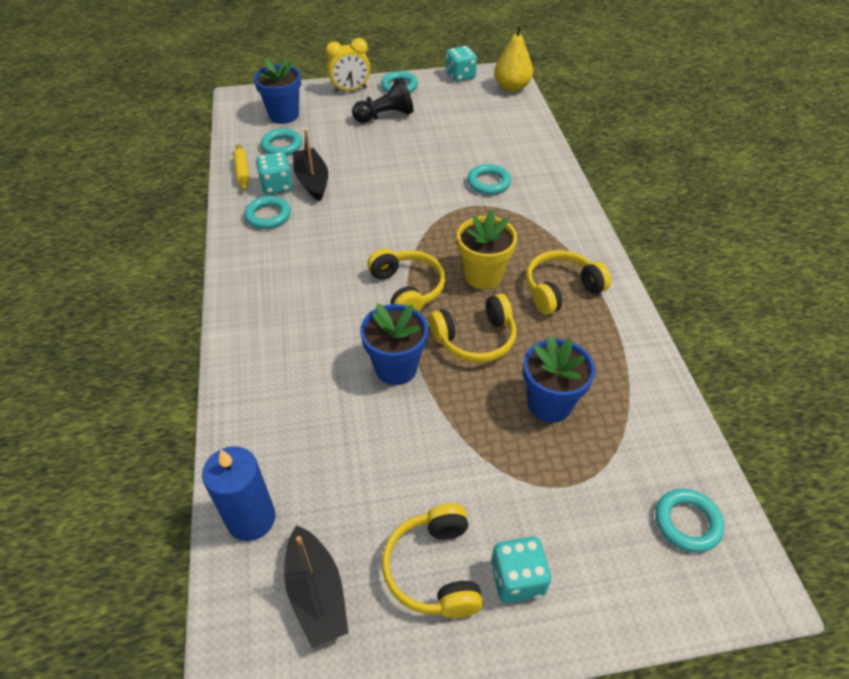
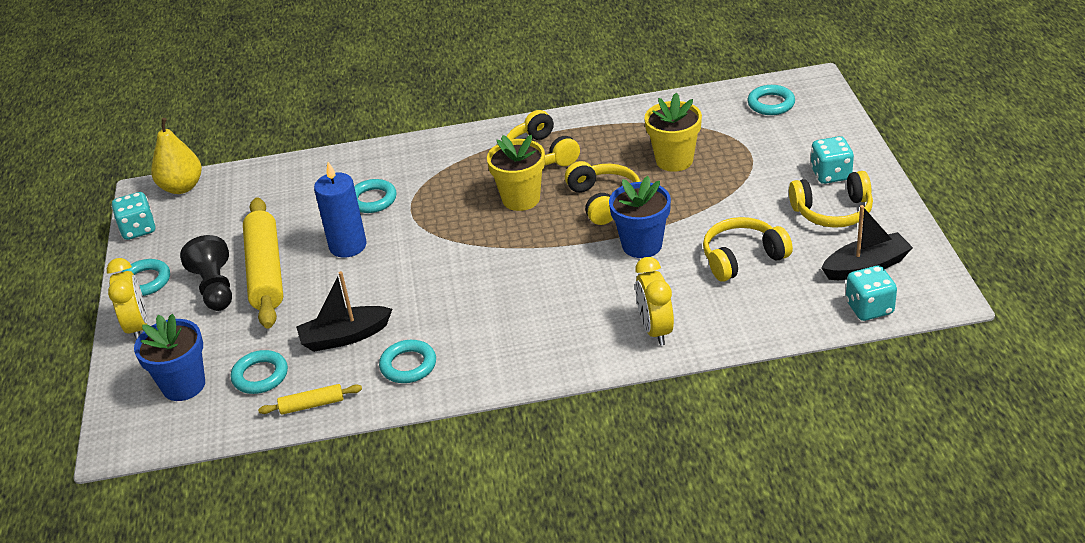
camera: 85 degrees left, 10 degrees down
blue candle [202,446,275,541] -> blue candle moved to [314,162,366,257]
turquoise dice [256,152,293,195] -> turquoise dice moved to [846,266,897,321]
yellow headphones [367,249,446,312] -> yellow headphones moved to [703,217,793,281]
blue flower pot [523,335,595,423] -> yellow flower pot [644,93,702,172]
none -> yellow rolling pin [243,197,283,328]
none -> yellow clock [635,257,674,346]

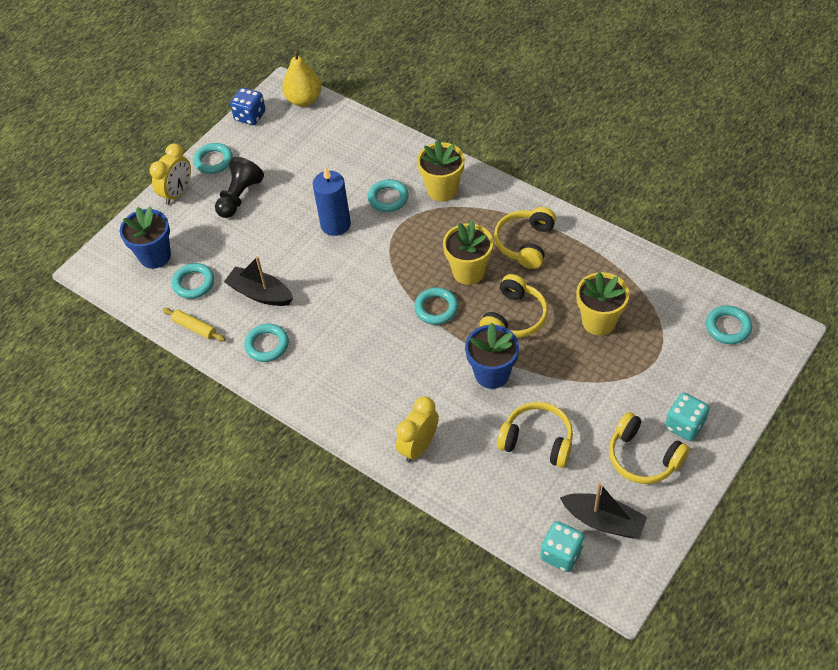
camera: 45 degrees right, 15 degrees up
turquoise dice [112,192,156,240] -> blue dice [230,88,266,125]
yellow rolling pin [243,197,283,328] -> none
none -> turquoise ring [414,287,458,325]
none -> yellow flower pot [417,140,465,202]

